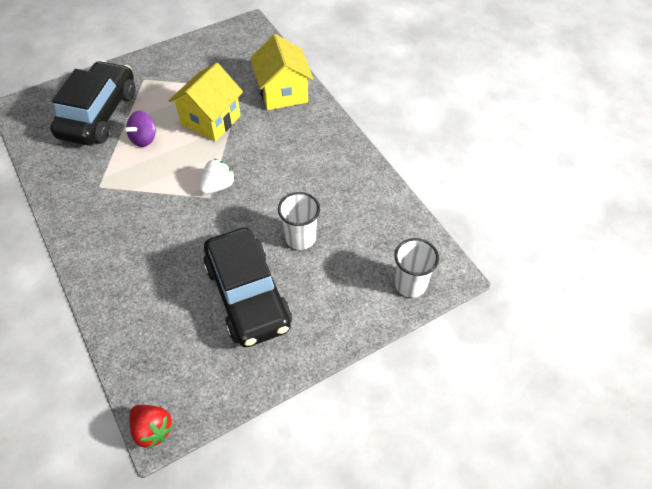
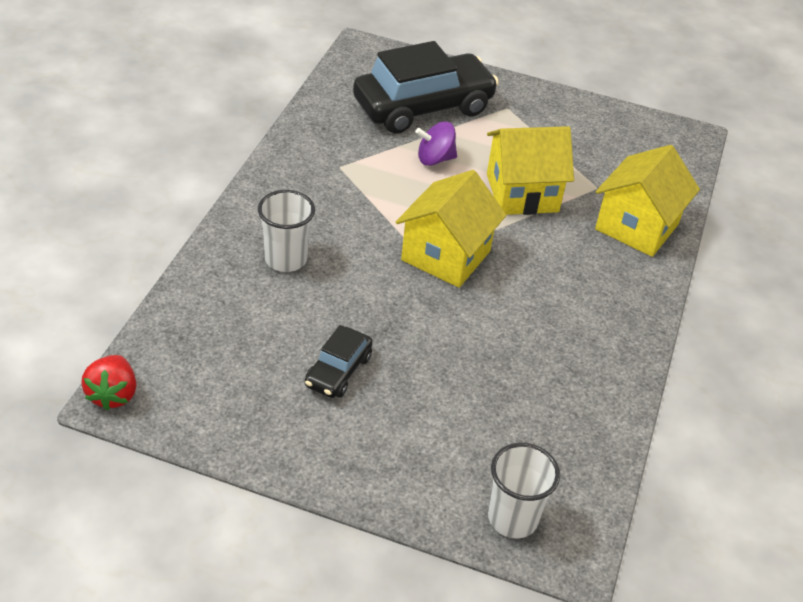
camera: 45 degrees right, 10 degrees down
white strawberry [200,159,235,194] -> yellow house [396,170,507,288]
black car [203,228,292,347] -> black car [305,325,373,398], size x0.48
white cup [278,192,320,250] -> white cup moved to [258,190,315,272]

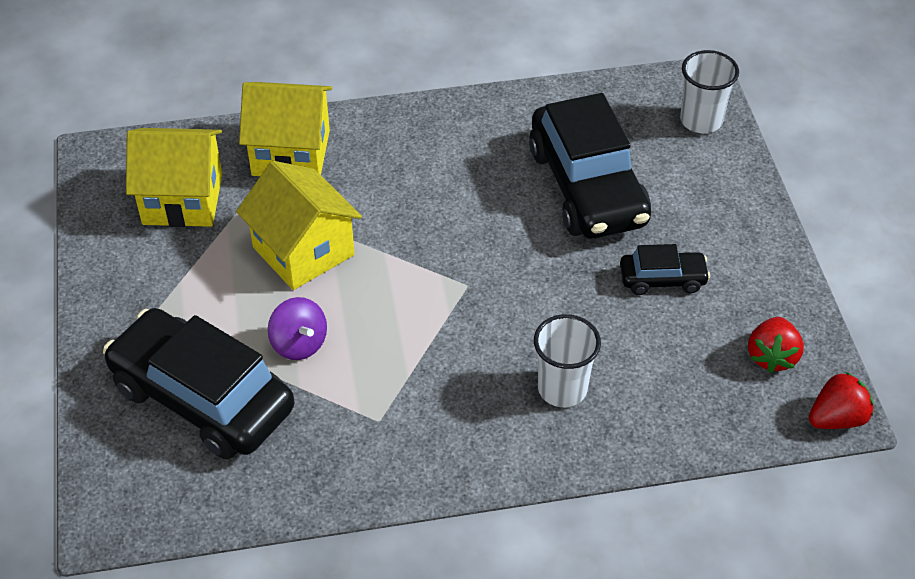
camera: 115 degrees left, 5 degrees up
yellow house [396,170,507,288] -> yellow house moved to [126,128,222,227]
none -> black car [529,93,651,239]
none -> red strawberry [748,317,804,373]

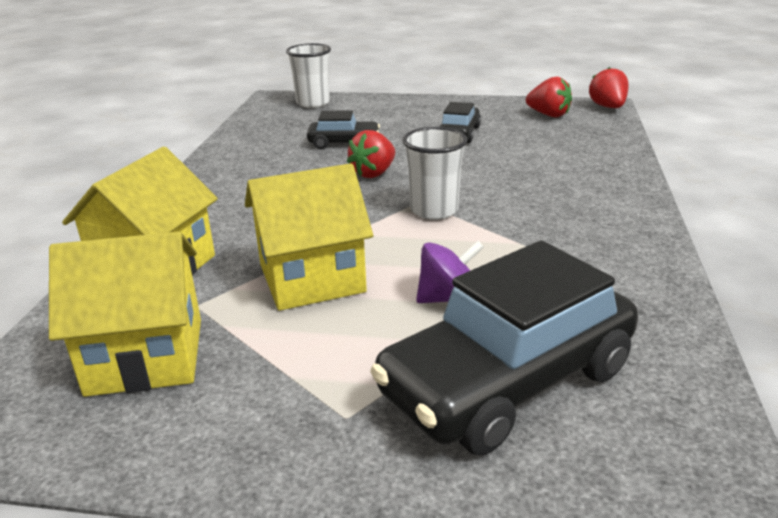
camera: 70 degrees left, 20 degrees down
yellow house [126,128,222,227] -> yellow house turned 60 degrees clockwise [49,231,201,397]
black car [529,93,651,239] -> black car [307,110,380,149], size x0.48
white cup [534,314,601,407] -> white cup moved to [402,127,467,220]
none -> red strawberry [347,130,395,178]

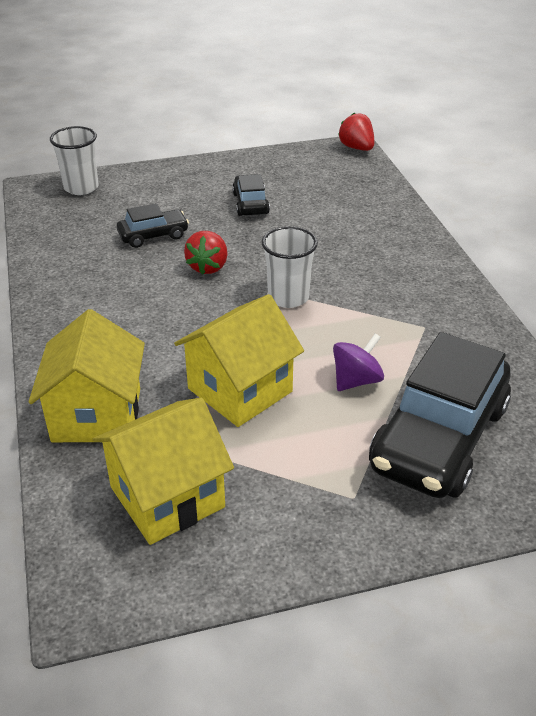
camera: 25 degrees left, 10 degrees up
red strawberry [526,76,572,118] -> none

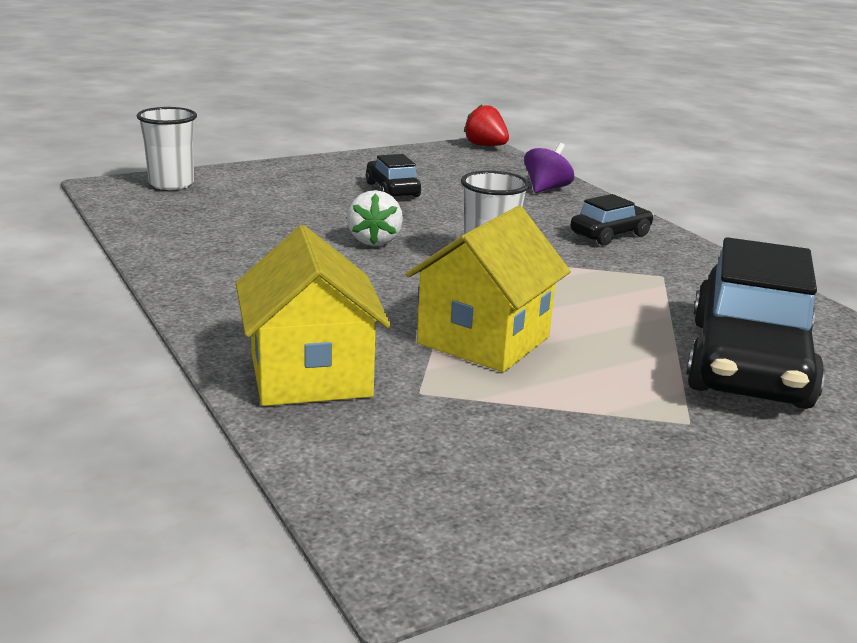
camera: 15 degrees left, 15 degrees down
yellow house [93,397,234,545] -> none
black car [117,203,189,248] -> black car moved to [571,194,654,246]
red strawberry [184,231,228,275] -> white strawberry [347,190,403,246]
purple spinning top [333,333,384,391] -> purple spinning top moved to [524,143,574,193]

